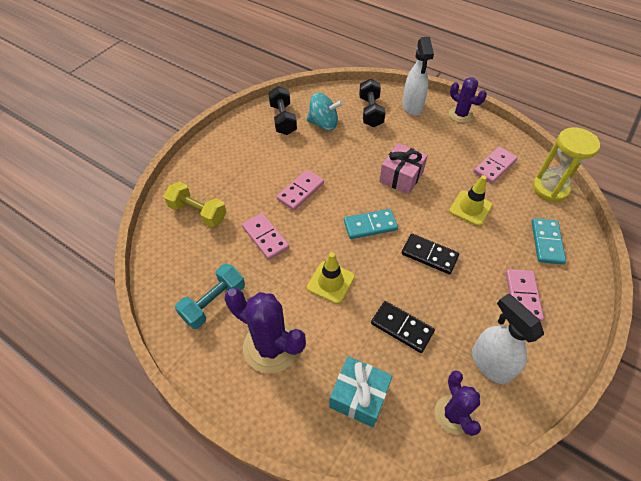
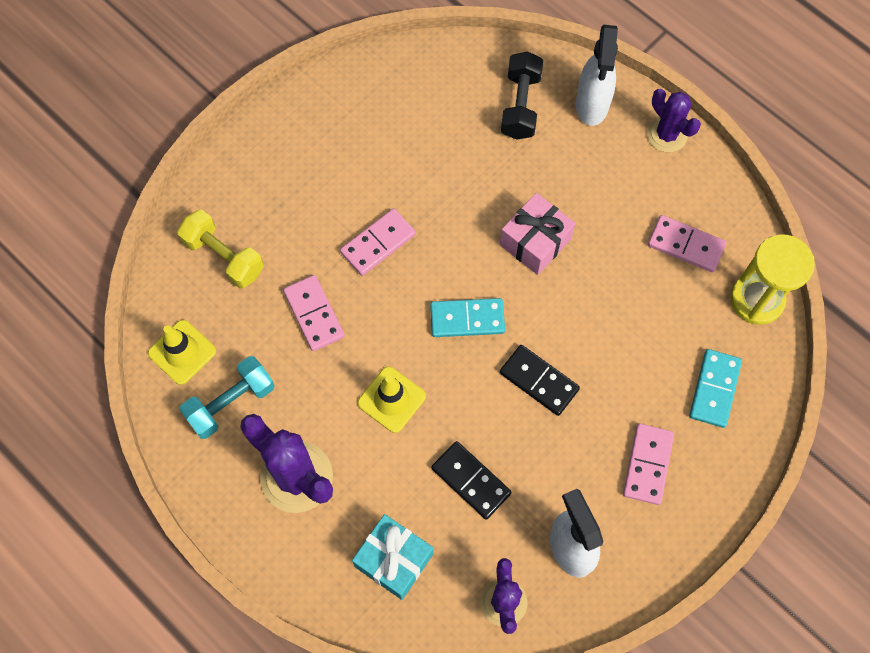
camera: 10 degrees right, 15 degrees up
black dumbbell [268,86,297,135] -> none
turquoise spinning top [307,93,343,130] -> none
yellow traffic cone [449,175,492,226] -> yellow traffic cone moved to [148,320,216,385]
pink domino [473,147,518,183] -> pink domino turned 60 degrees clockwise [648,215,726,272]

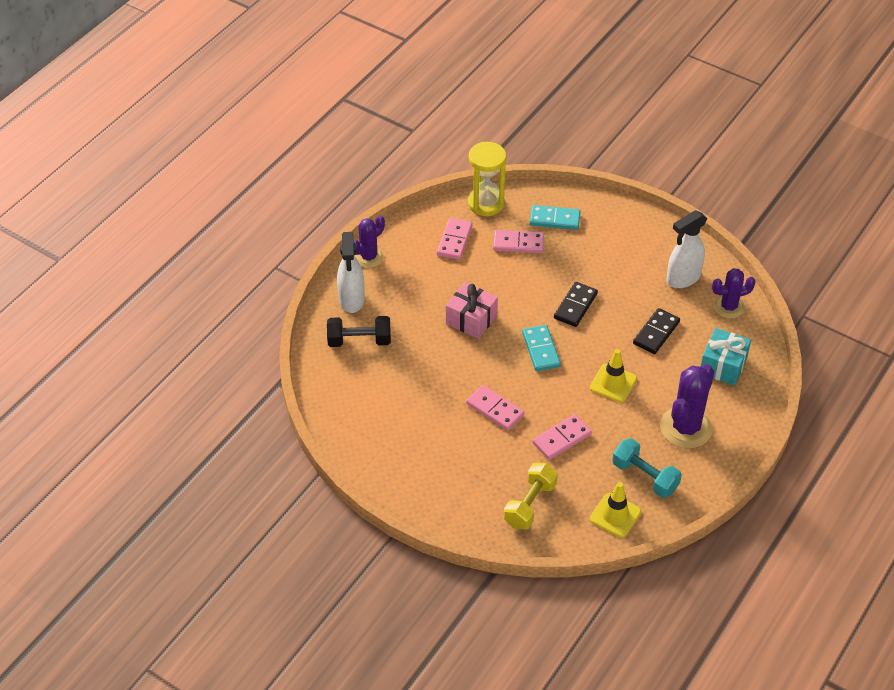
camera: 100 degrees left, 20 degrees down
white spray bottle [576,25,618,126] -> white spray bottle turned 90 degrees clockwise [337,232,365,313]
pink domino [623,424,674,505] -> pink domino moved to [493,230,544,253]

